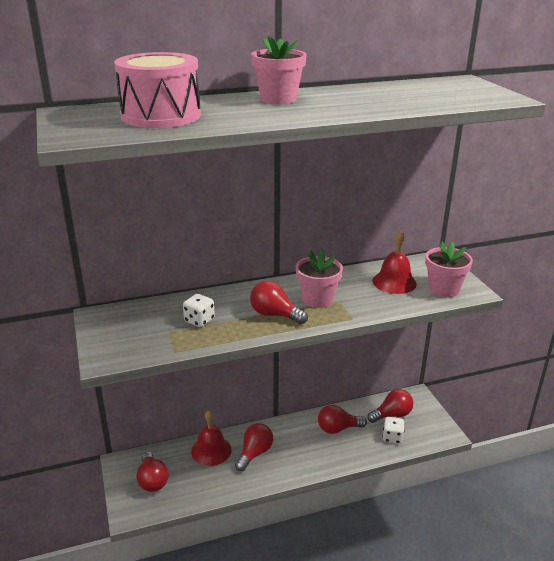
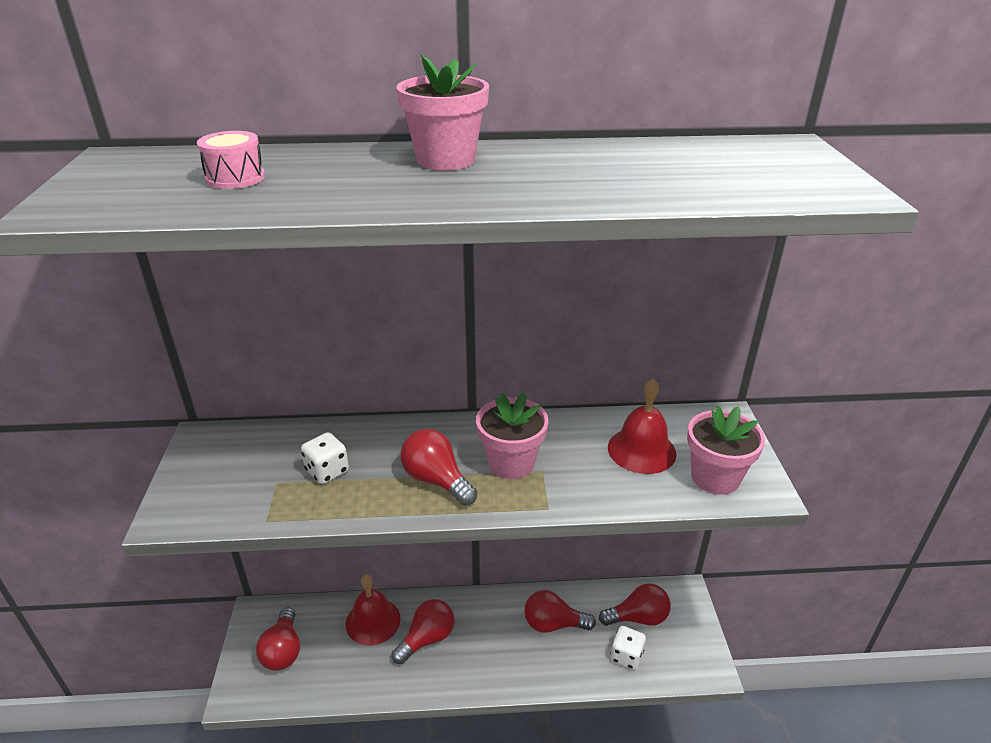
camera: 15 degrees right, 5 degrees up
pink drum [114,52,201,128] -> pink drum [197,131,265,189], size x0.45

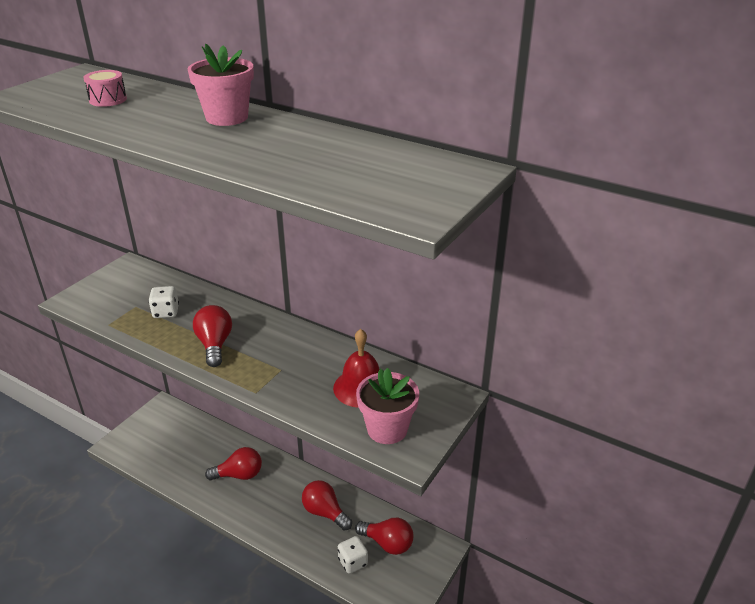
camera: 35 degrees right, 0 degrees up
red light bulb [256,607,300,671] -> none
red bell [346,574,401,645] -> none
pink flower pot [476,392,549,479] -> none

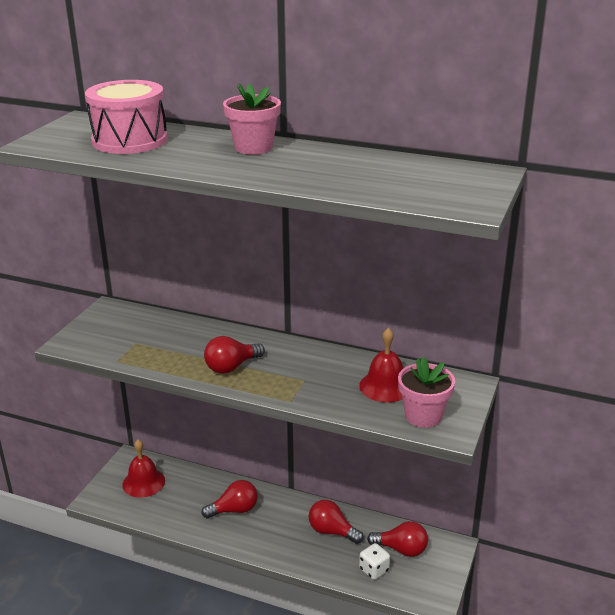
camera: 10 degrees left, 5 degrees down
pink drum [83,70,127,107] -> pink drum [85,80,168,154], size x2.21
white dice [148,286,179,318] -> none
red light bulb [193,305,232,367] -> red light bulb turned 105 degrees counterclockwise [204,336,265,374]
none -> red bell [122,439,165,498]

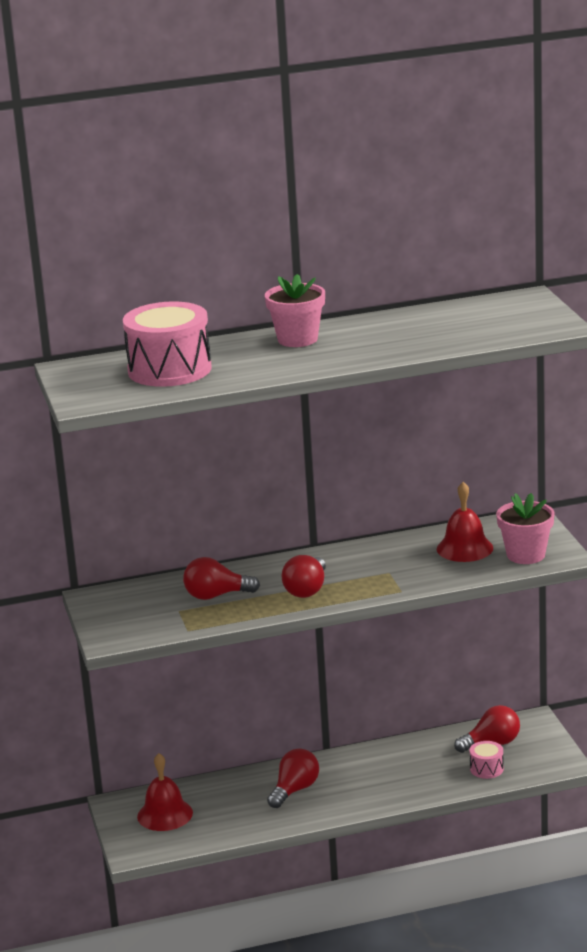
camera: 35 degrees left, 5 degrees down
red light bulb [308,500,364,544] -> red light bulb moved to [183,557,260,600]
white dice [359,543,390,580] -> pink drum [470,741,504,779]

